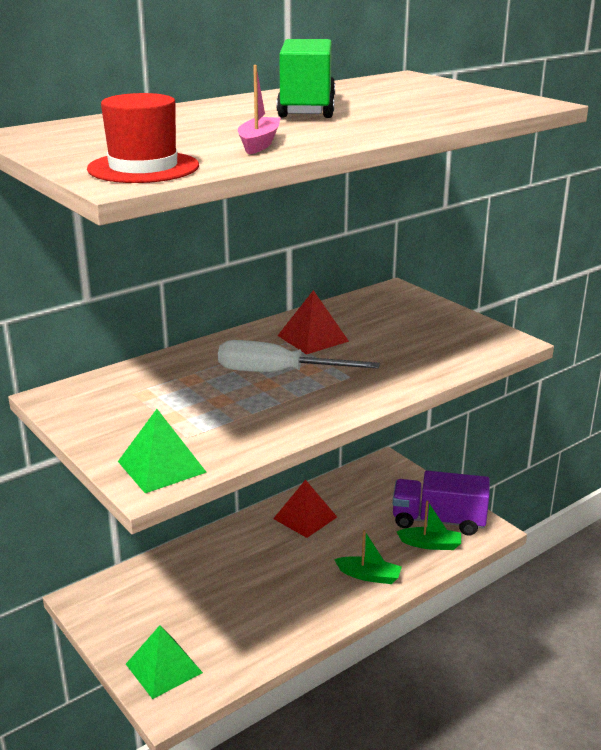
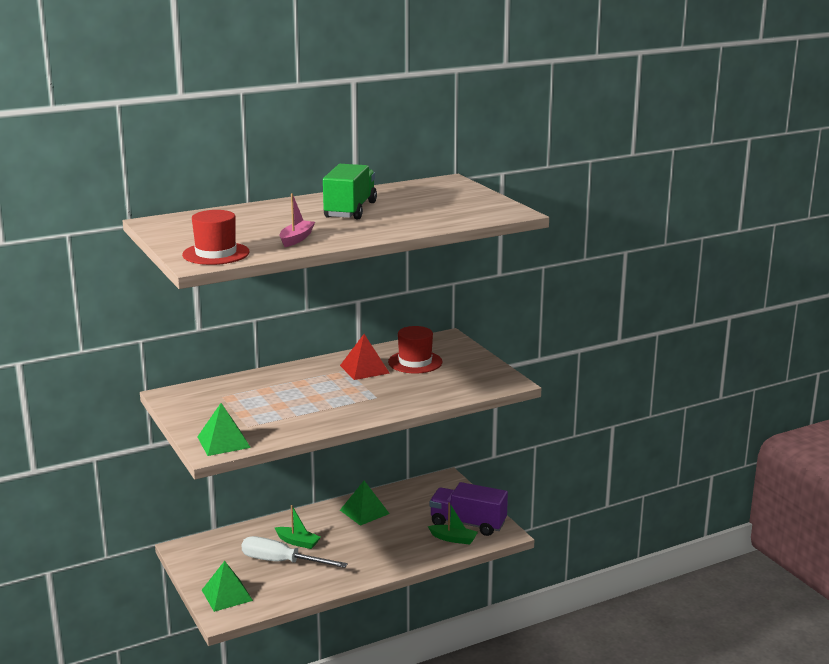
camera: 10 degrees right, 5 degrees down
white screwdriver [218,340,380,372] -> white screwdriver moved to [242,536,348,568]
red pyramid [273,480,337,538] -> green pyramid [340,481,390,526]
green boat [334,530,402,584] -> green boat moved to [275,505,321,549]
none -> red hat [388,326,442,374]

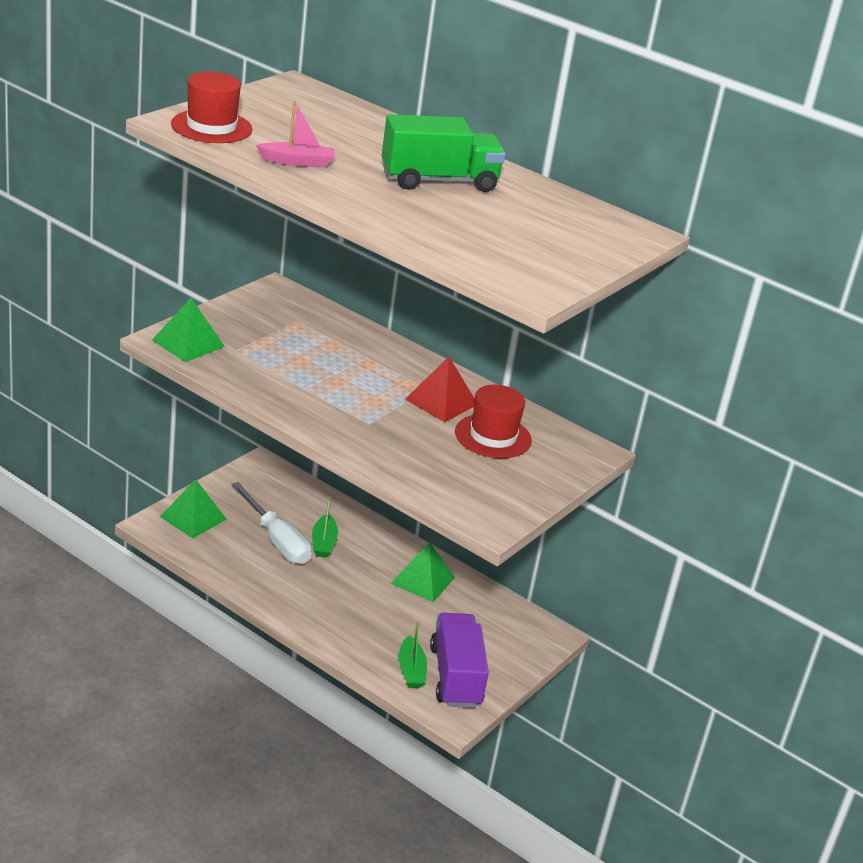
camera: 60 degrees right, 10 degrees up
white screwdriver [242,536,348,568] -> white screwdriver turned 150 degrees clockwise [231,482,312,564]

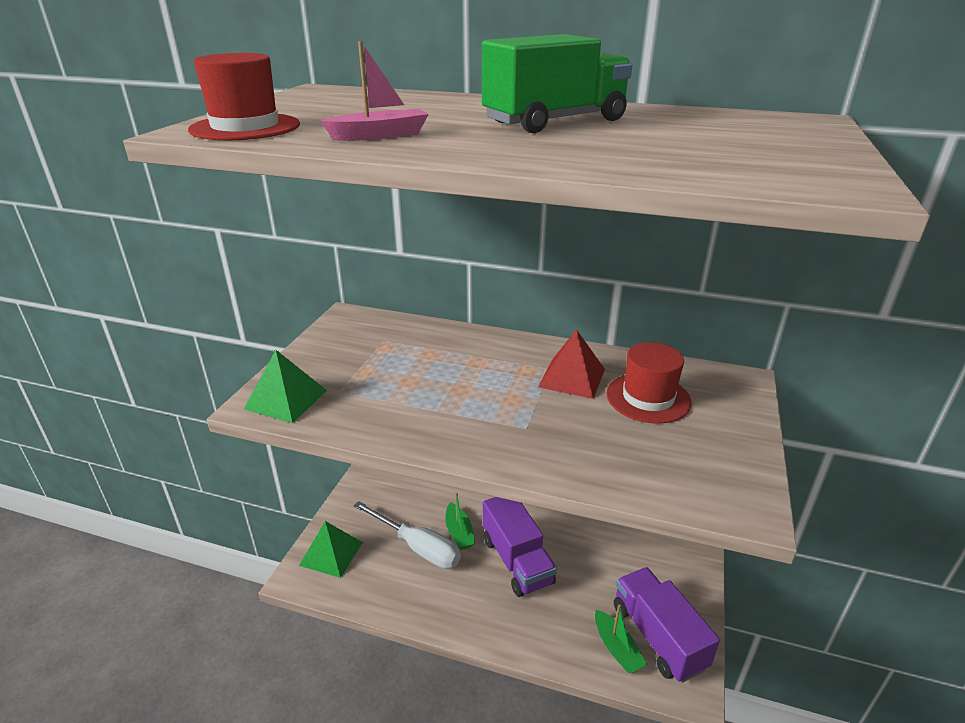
camera: 15 degrees left, 0 degrees up
green pyramid [390,542,455,602] -> none
none -> purple truck [483,497,557,597]

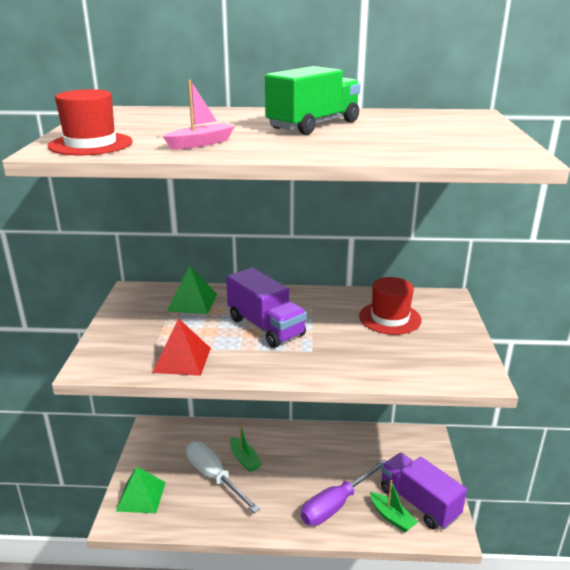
camera: 15 degrees left, 5 degrees down
green pyramid [244,350,327,423] -> green pyramid moved to [167,265,217,314]
white screwdriver [354,501,461,569] -> white screwdriver turned 150 degrees counterclockwise [186,441,260,513]
purple truck [483,497,557,597] -> purple truck moved to [226,267,307,348]
red pyramid [538,329,605,399] -> red pyramid moved to [152,318,211,376]
none -> purple screwdriver [301,459,387,526]

